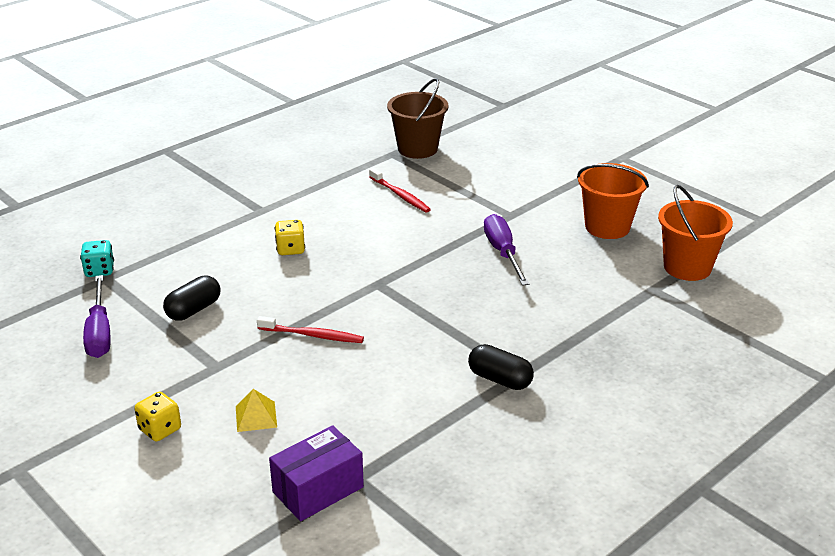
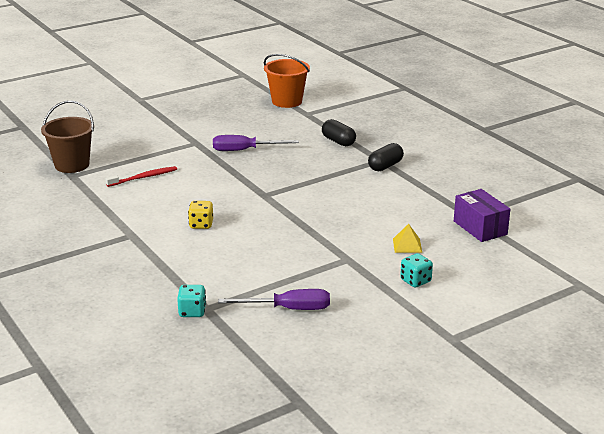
camera: 80 degrees left, 5 degrees down
yellow dice [135,392,181,442] -> turquoise dice [400,253,433,287]
black capsule [163,276,220,321] -> black capsule moved to [322,119,356,146]
red toothbrush [257,316,364,343] -> none
orange bucket [577,163,649,239] -> none

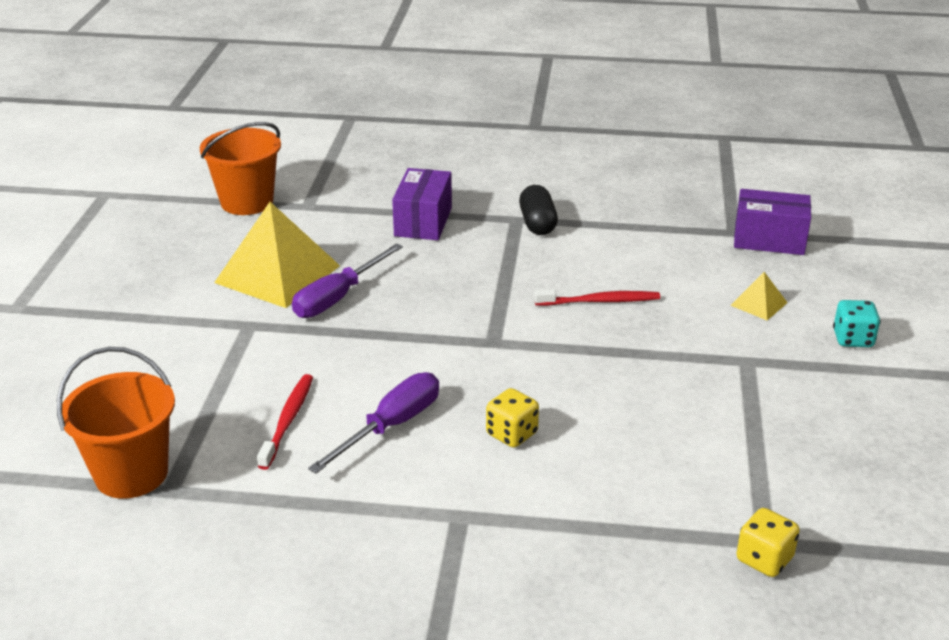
camera: 50 degrees left, 5 degrees up
brown bucket [41,100,94,173] -> orange bucket [57,347,175,499]
turquoise dice [177,285,206,317] -> yellow dice [736,508,800,577]
purple screwdriver [218,289,330,310] -> purple screwdriver moved to [308,372,439,474]
black capsule [322,119,356,146] -> purple box [392,168,452,240]
none -> yellow pyramid [214,202,340,308]
none -> red toothbrush [534,289,660,306]

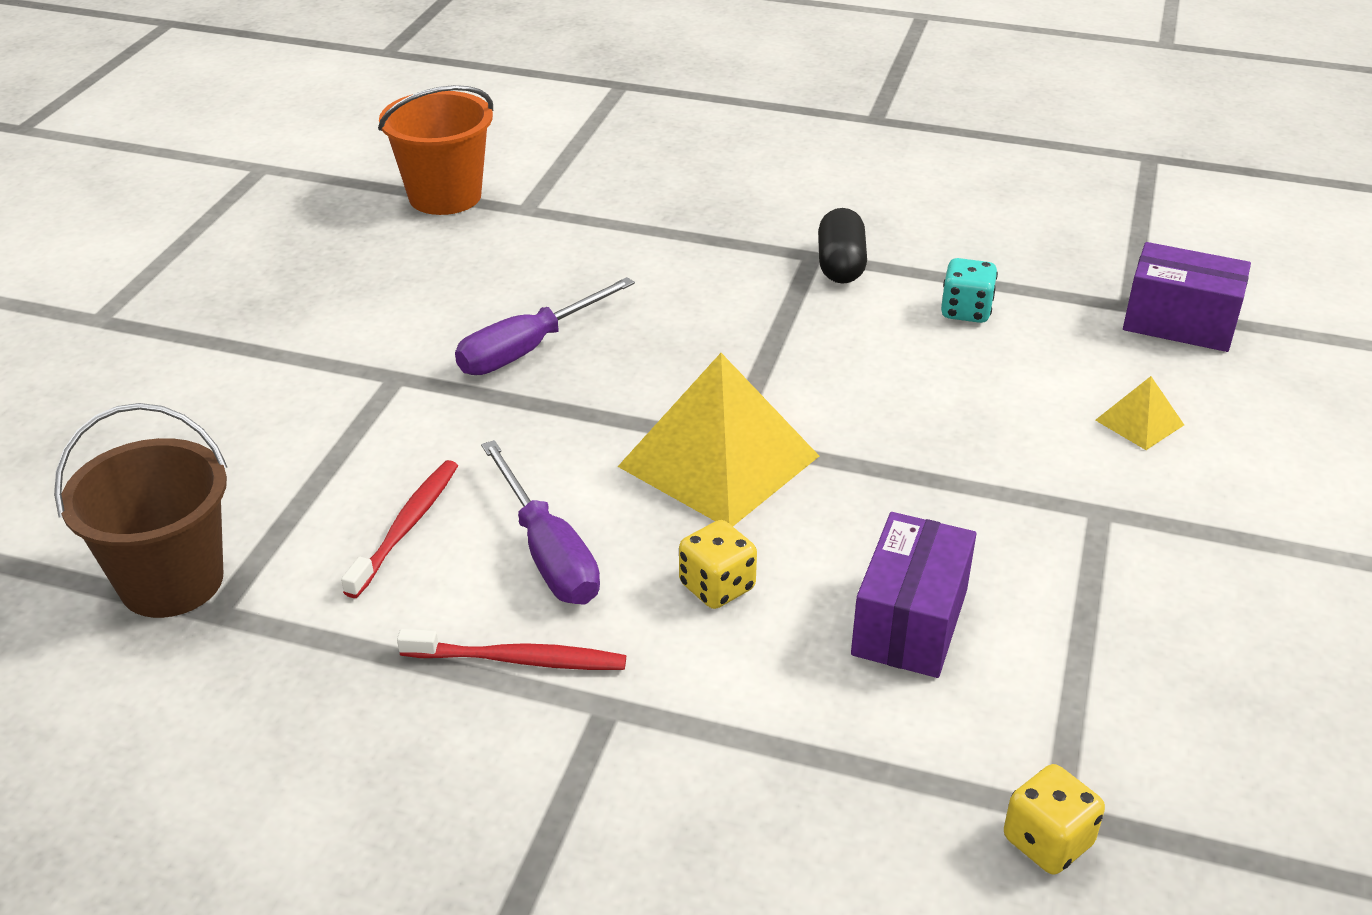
camera: 10 degrees right, 5 degrees up
orange bucket [57,347,175,499] -> brown bucket [54,403,227,618]
yellow pyramid [214,202,340,308] -> yellow pyramid moved to [618,353,819,526]
purple screwdriver [308,372,439,474] -> purple screwdriver turned 105 degrees clockwise [481,440,600,605]
purple box [392,168,452,240] -> purple box moved to [851,512,976,678]
red toothbrush [534,289,660,306] -> red toothbrush moved to [397,629,626,670]
turquoise dice [833,300,881,347] -> turquoise dice moved to [941,258,998,323]

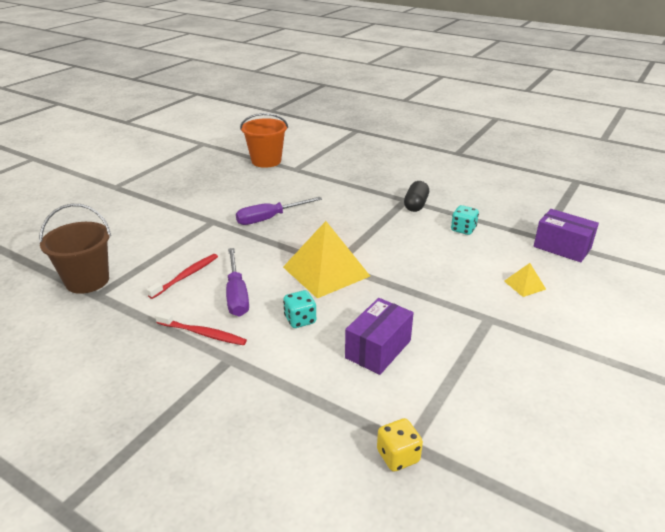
camera: 15 degrees right, 5 degrees down
yellow dice [679,520,757,609] -> turquoise dice [283,290,316,328]

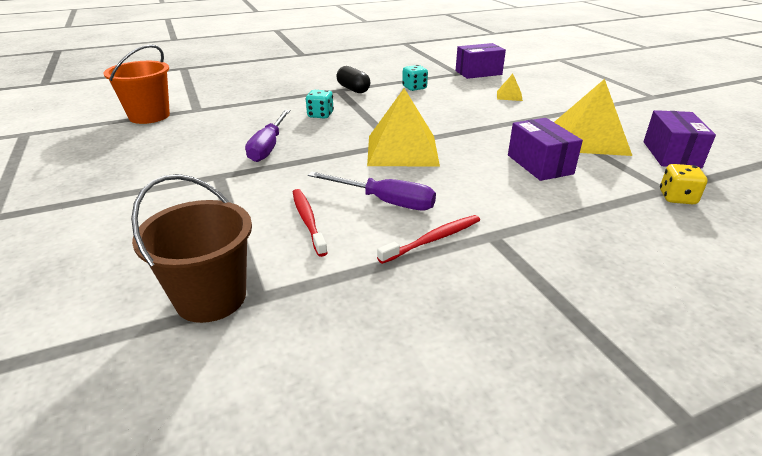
camera: 55 degrees left, 0 degrees up
turquoise dice [283,290,316,328] -> turquoise dice moved to [305,90,334,119]
none -> yellow pyramid [554,79,632,156]
none -> purple box [644,110,716,168]

